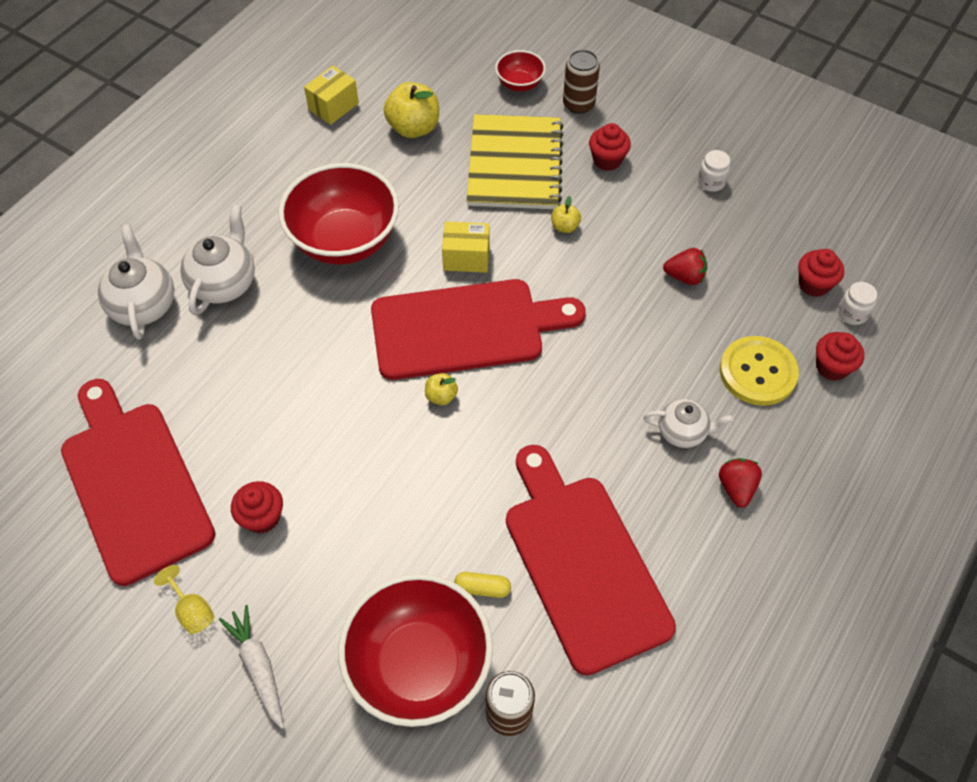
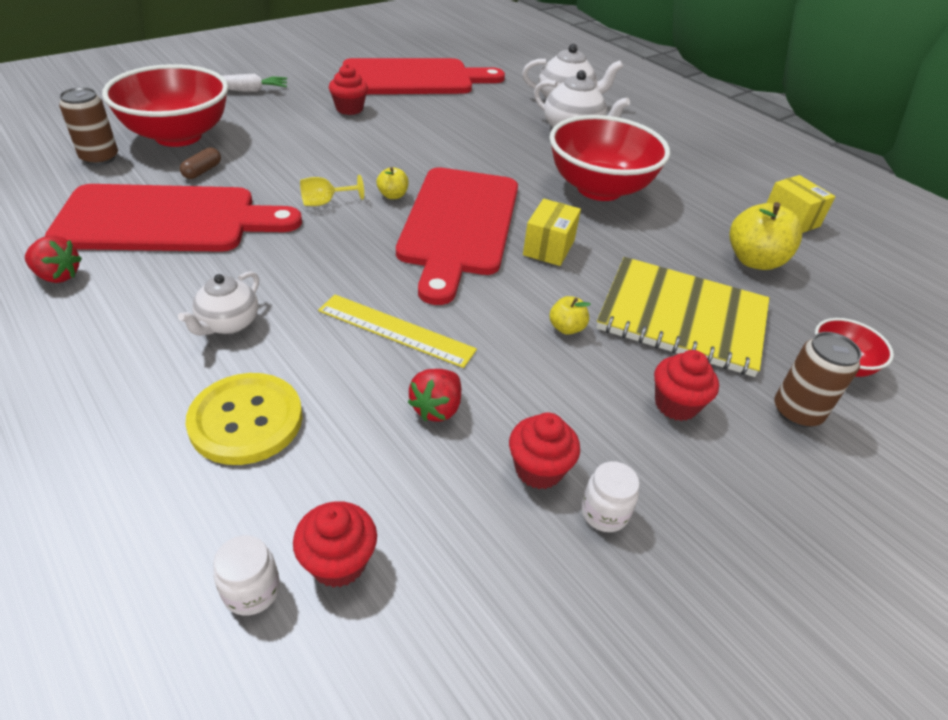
camera: 105 degrees right, 15 degrees down
yellow goblet [154,565,214,634] -> yellow goblet moved to [300,175,364,206]
yellow capsule [454,572,511,598] -> brown capsule [180,147,221,179]
red strawberry [719,458,762,508] -> red strawberry moved to [25,235,82,283]
red cupcake [816,332,864,381] -> red cupcake moved to [509,412,580,489]
none -> yellow ruler [318,294,477,368]

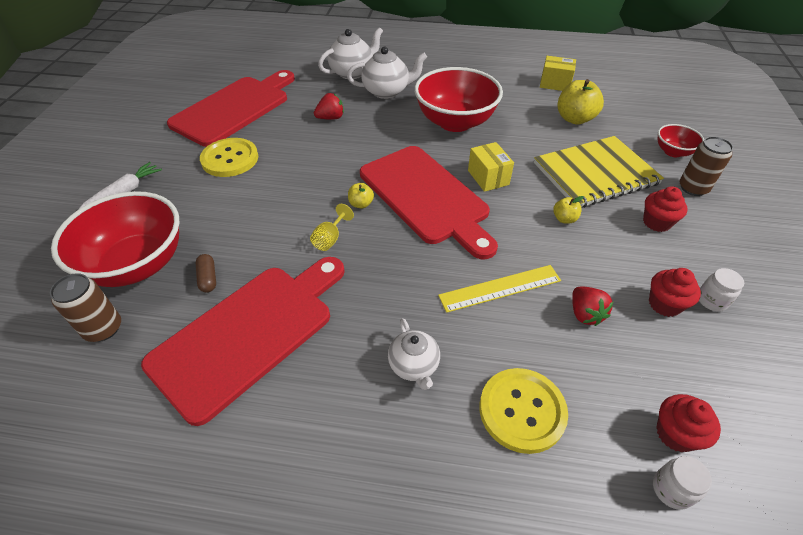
camera: 40 degrees left, 5 degrees up
red strawberry [25,235,82,283] -> red strawberry moved to [314,93,344,119]
red cupcake [329,64,368,115] -> yellow button [200,138,258,177]

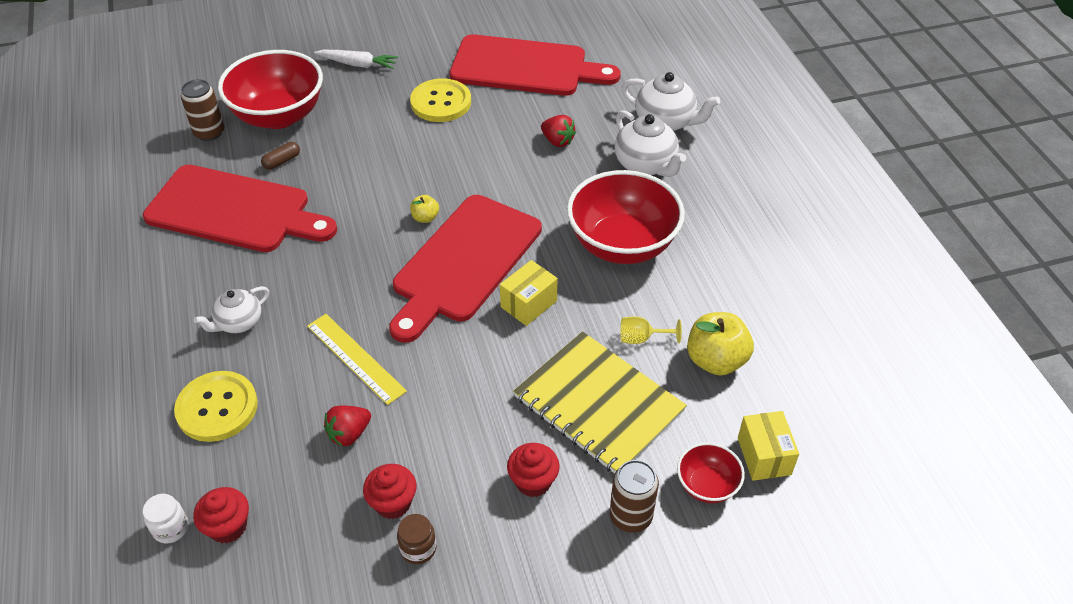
camera: 65 degrees right, 0 degrees up
yellow goblet [310,204,354,251] -> yellow goblet moved to [620,316,682,344]
yellow box [540,56,576,91] -> yellow box moved to [738,411,799,481]
yellow apple [553,196,584,224] -> none
white jar [699,268,744,312] -> brown jar [397,514,437,564]

